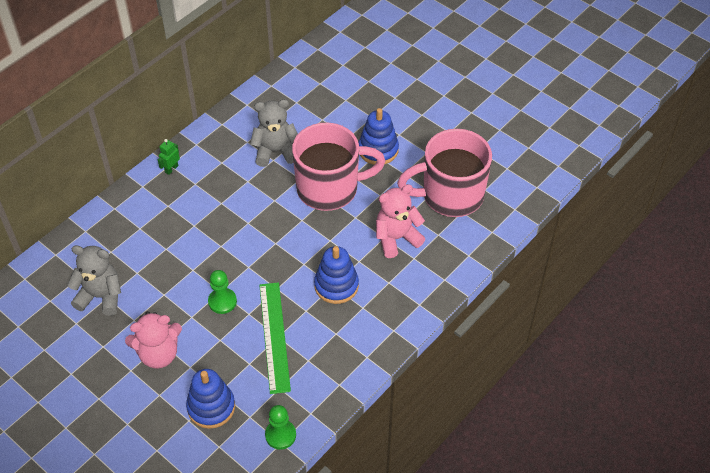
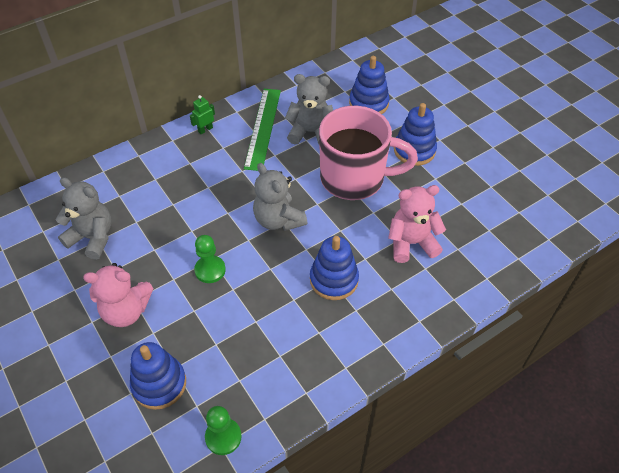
camera: 15 degrees right, 0 degrees up
green ruler [259,282,291,394] -> green ruler moved to [244,89,281,171]
pink mug [397,129,492,217] -> none
none -> grey teddy bear [253,163,307,231]
none -> blue stacking toy [349,56,390,114]

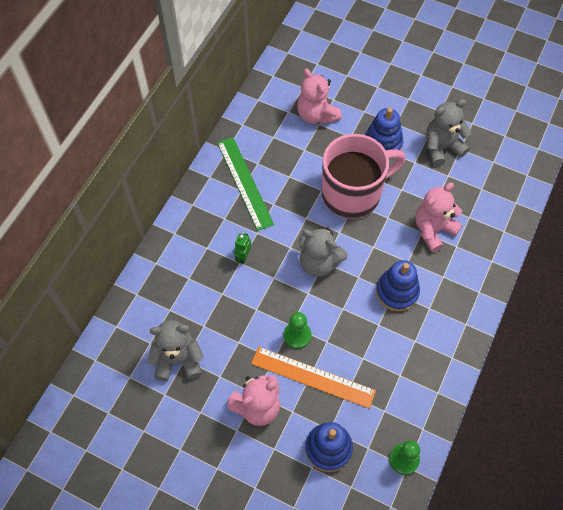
camera: 30 degrees left, 10 degrees up
green robot [190,95,215,134] -> green robot moved to [234,233,251,264]
grey teddy bear [285,74,333,146] -> grey teddy bear moved to [426,99,472,166]
blue stacking toy [349,56,390,114] -> pink teddy bear [297,69,342,124]
none -> orange ruler [251,347,376,409]

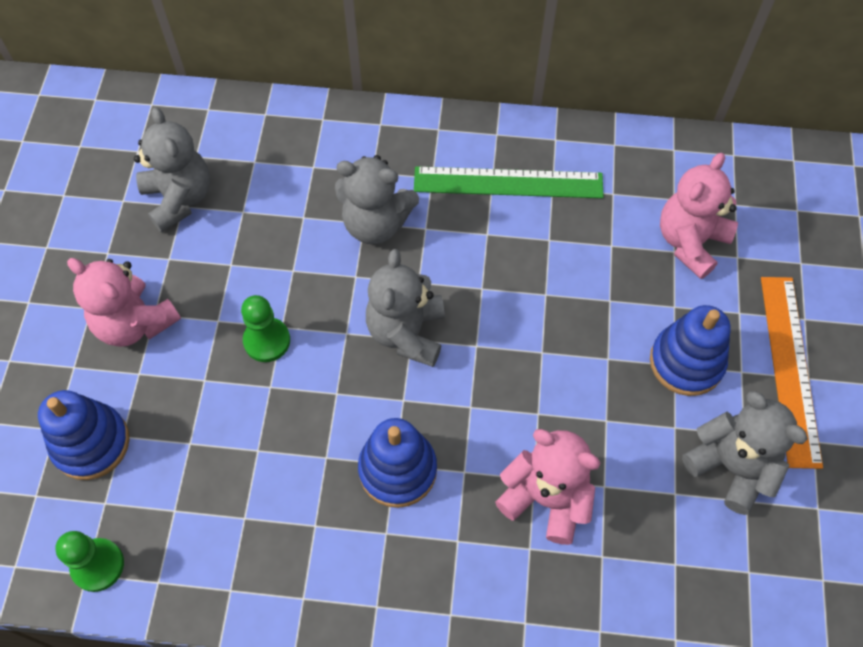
camera: 70 degrees right, 0 degrees up
green ruler [217,137,274,231] -> green ruler turned 45 degrees clockwise [414,166,604,198]
green robot [234,233,251,264] -> grey teddy bear [335,155,419,244]
orange ruler [251,347,376,409] -> orange ruler moved to [761,277,823,469]
pink mug [322,134,406,219] -> none

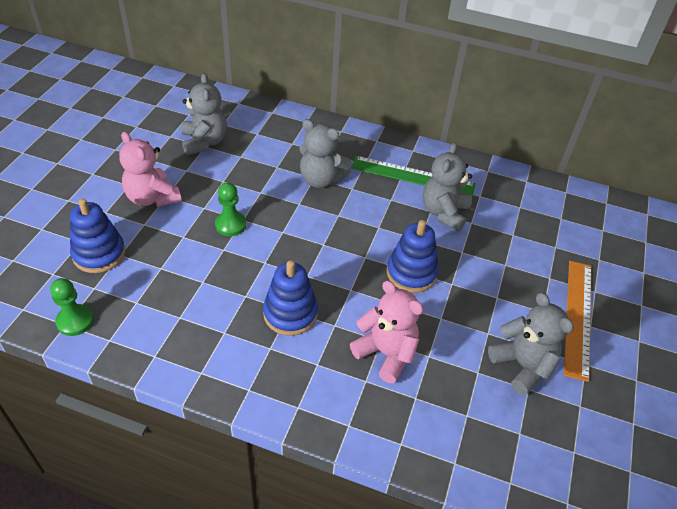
camera: 10 degrees right, 15 degrees down
grey teddy bear [366,249,445,367] -> grey teddy bear moved to [423,142,472,232]
blue stacking toy [650,305,731,396] -> blue stacking toy moved to [386,220,439,293]
pink teddy bear [660,153,738,279] -> none

